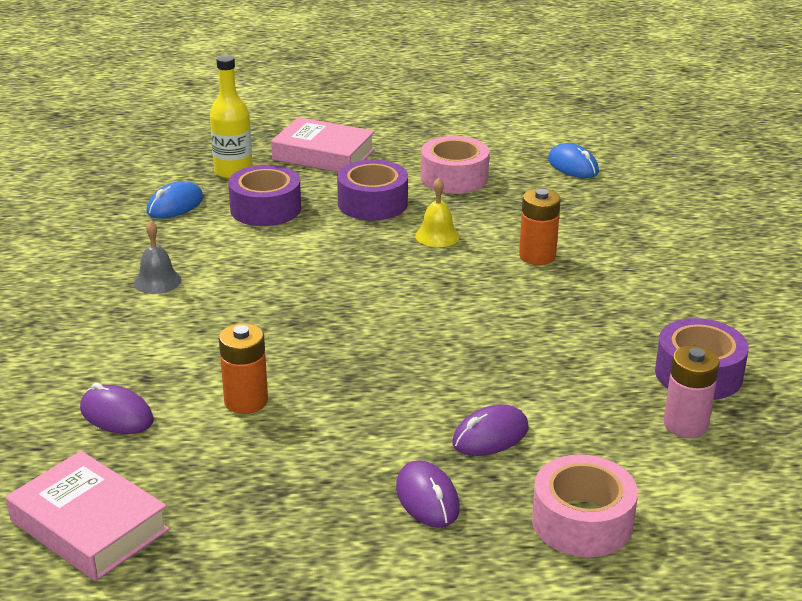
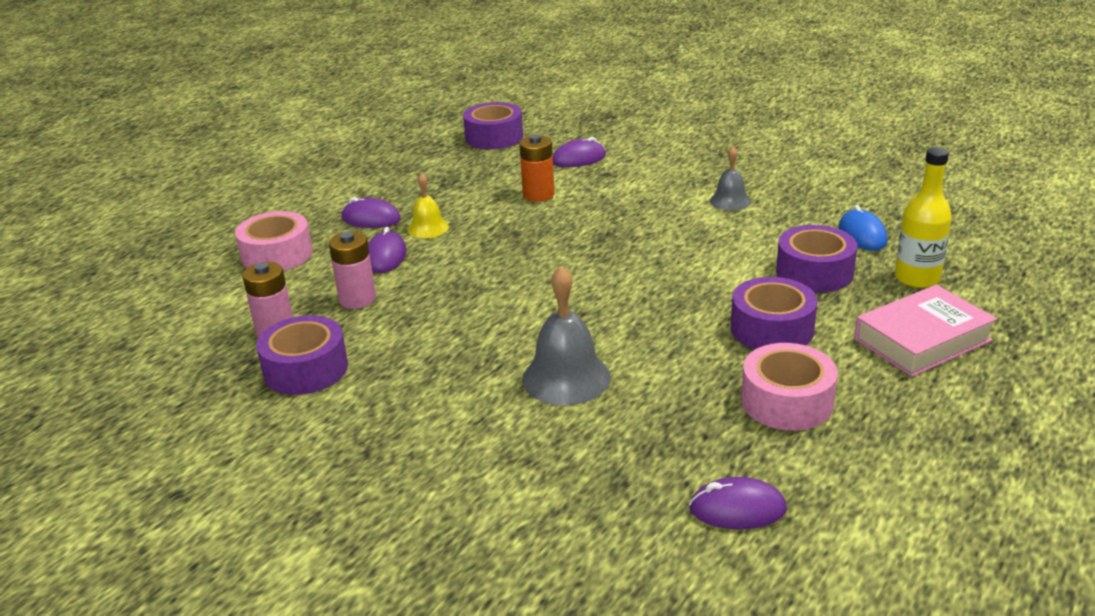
camera: 130 degrees right, 0 degrees up
pink book [6,451,169,581] -> purple tape [463,102,523,149]
yellow bell [415,178,460,247] -> yellow bell moved to [408,173,449,238]
orange battery [519,189,561,265] -> grey bell [522,266,611,405]
blue mouse [548,143,599,178] -> purple mouse [689,477,787,530]
none -> pink battery [329,231,376,309]

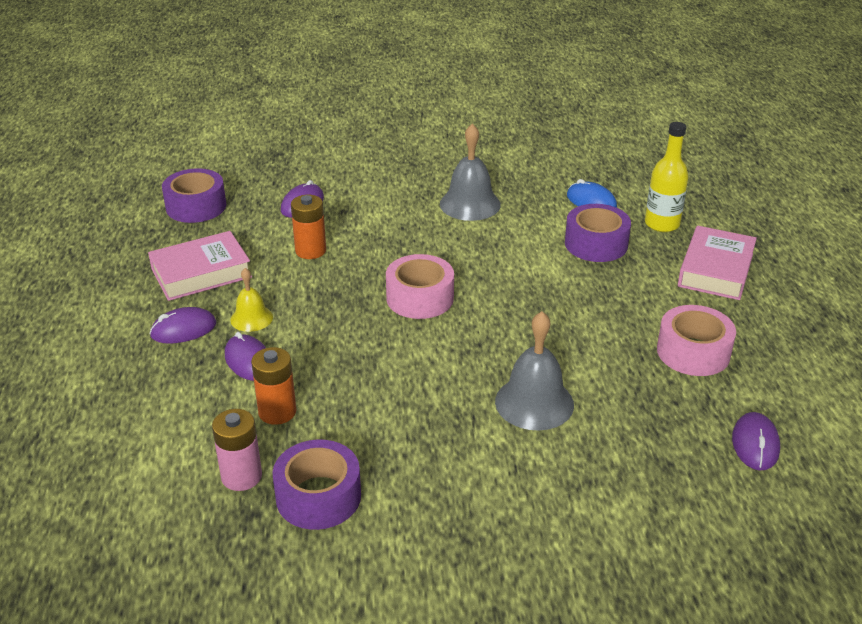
camera: 40 degrees left, 5 degrees up
pink tape [235,211,313,271] -> pink tape moved to [386,254,454,319]
pink battery [329,231,376,309] -> orange battery [251,347,296,425]
purple mouse [689,477,787,530] -> purple mouse turned 45 degrees counterclockwise [732,412,780,470]
grey bell [710,146,751,211] -> grey bell [440,123,501,221], size x1.69
purple tape [731,277,818,350] -> none
none -> pink book [148,231,252,301]

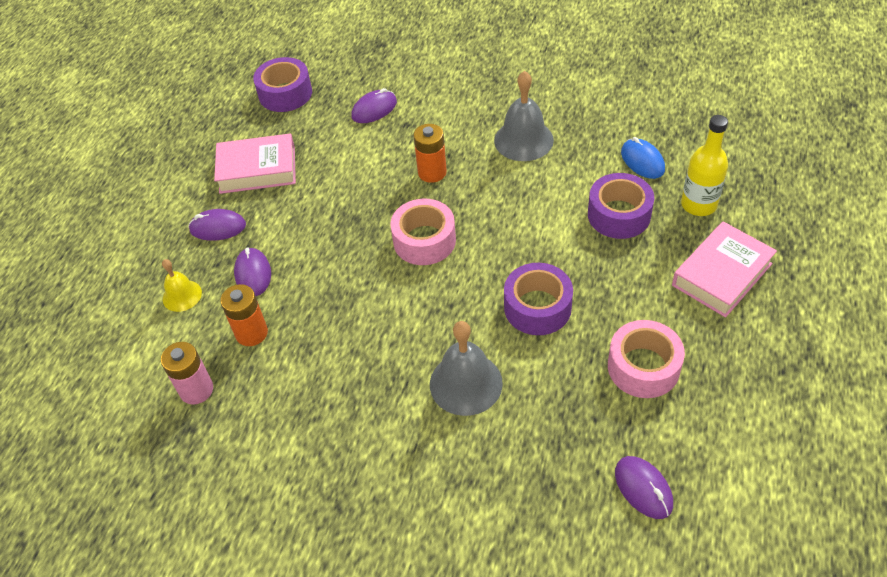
camera: 25 degrees right, 15 degrees up
yellow bell [230,268,273,332] -> yellow bell moved to [162,259,202,312]
purple tape [272,440,361,530] -> purple tape moved to [504,263,573,335]
orange battery [291,195,326,259] -> orange battery moved to [413,124,447,183]
purple mouse [732,412,780,470] -> purple mouse turned 60 degrees counterclockwise [615,456,673,519]

